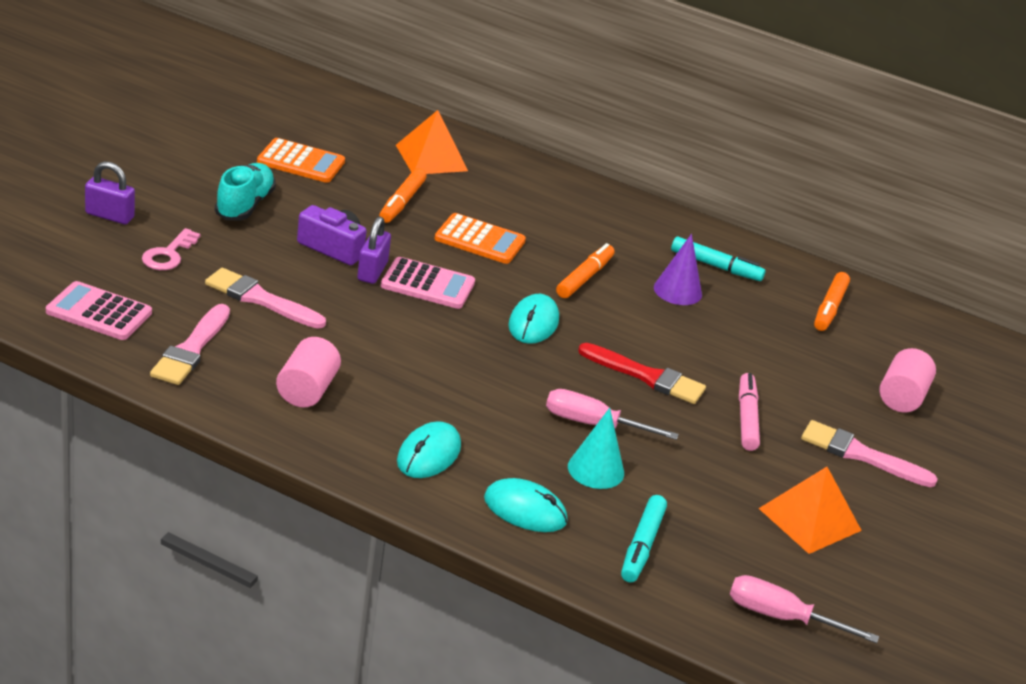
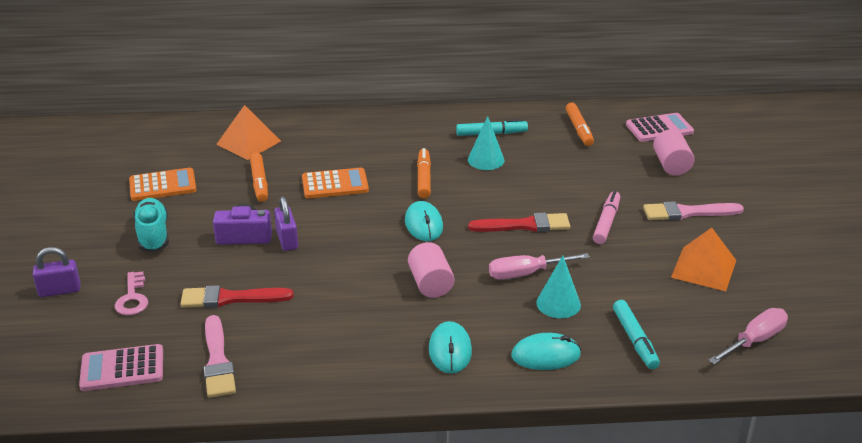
camera: 25 degrees left, 0 degrees up
pink brush [205,268,326,329] -> red brush [180,285,294,308]
pink cylinder [276,337,341,408] -> pink cylinder moved to [408,242,454,298]
pink calculator [381,257,475,309] -> pink calculator moved to [626,113,694,142]
purple cone [654,234,702,305] -> turquoise cone [468,116,505,170]
pink screwdriver [730,575,879,643] -> pink screwdriver turned 150 degrees clockwise [708,308,788,365]
pink marker [739,373,760,451] -> pink marker turned 45 degrees clockwise [593,191,620,244]

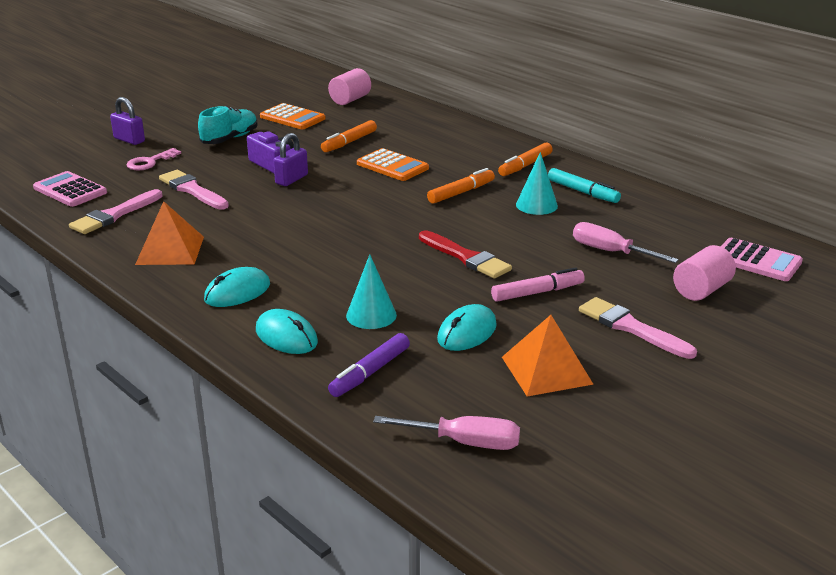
camera: 50 degrees right, 5 degrees down
red brush [180,285,294,308] -> pink brush [159,170,229,210]
orange pyramid [216,105,281,160] -> orange pyramid moved to [135,201,204,265]
turquoise mouse [405,201,443,241] -> turquoise mouse moved to [437,304,497,351]
pink cylinder [408,242,454,298] -> pink cylinder moved to [328,68,371,105]
pink screwdriver [489,253,590,280] -> pink screwdriver moved to [573,222,679,263]
orange marker [566,102,594,146] -> orange marker moved to [498,142,553,176]
turquoise marker [613,300,660,369] -> purple marker [328,333,410,397]

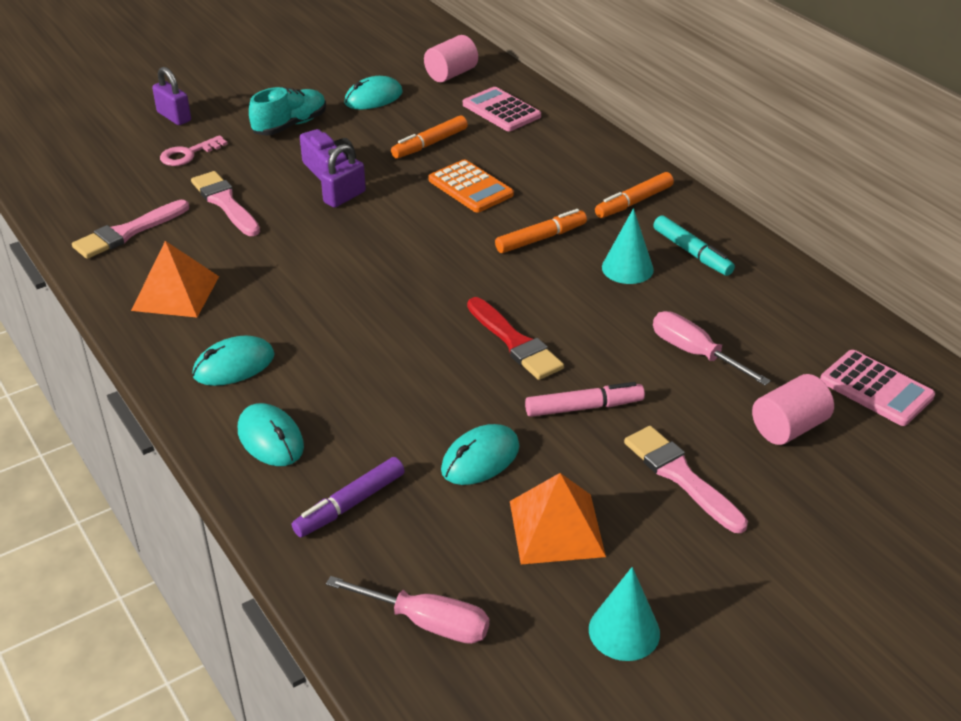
camera: 10 degrees right, 10 degrees up
pink calculator [33,171,107,207] -> pink calculator moved to [463,87,541,131]
orange calculator [260,103,326,129] -> turquoise mouse [344,76,403,110]
turquoise cone [346,254,397,329] -> turquoise cone moved to [589,567,660,661]

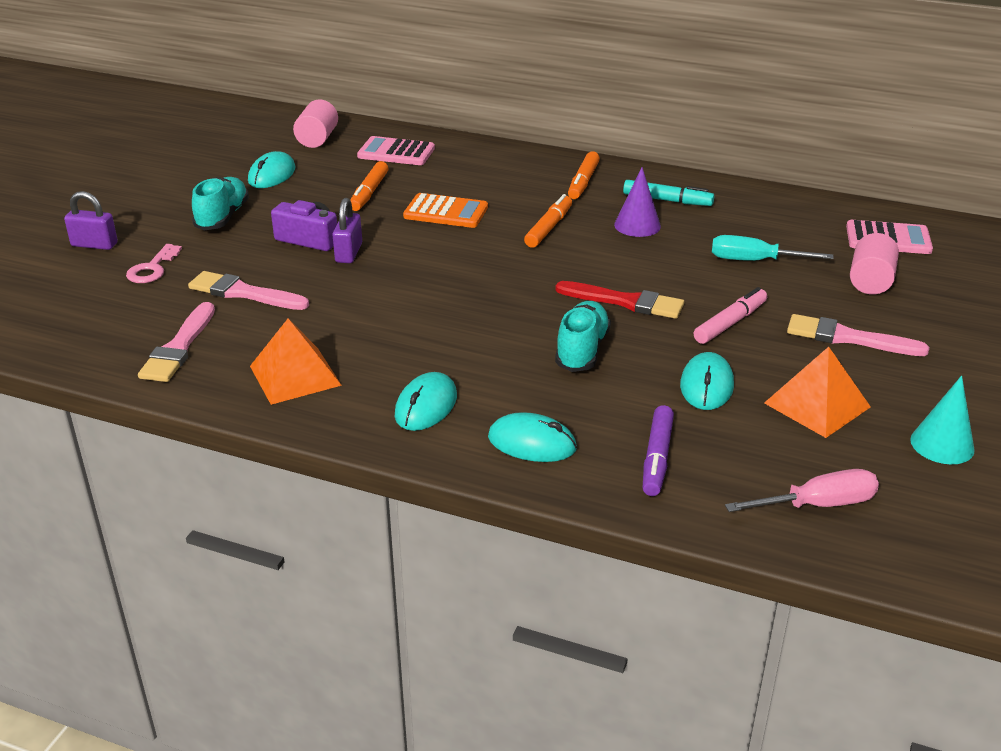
camera: 35 degrees left, 5 degrees down
turquoise cone [602,208,654,284] -> purple cone [614,167,661,237]
pink screwdriver [653,311,771,385] -> turquoise screwdriver [712,235,834,261]
none -> turquoise shoe [555,301,611,372]

